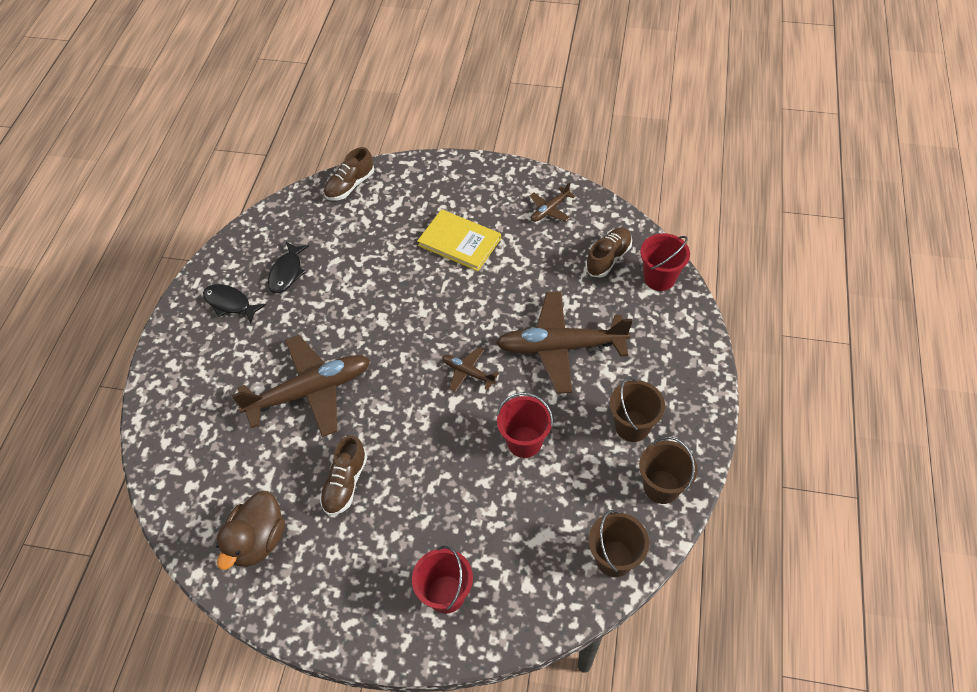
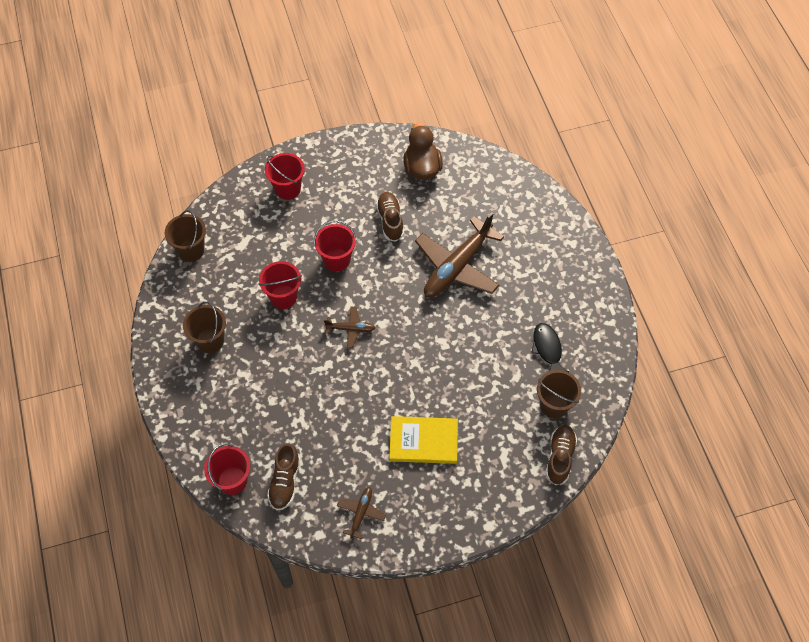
camera: 150 degrees right, 5 degrees up
black fish [203,284,266,324] -> none
brown plane [496,291,633,394] -> none
brown bucket [639,437,698,504] -> brown bucket moved to [537,370,581,418]
none -> red bucket [314,220,356,272]

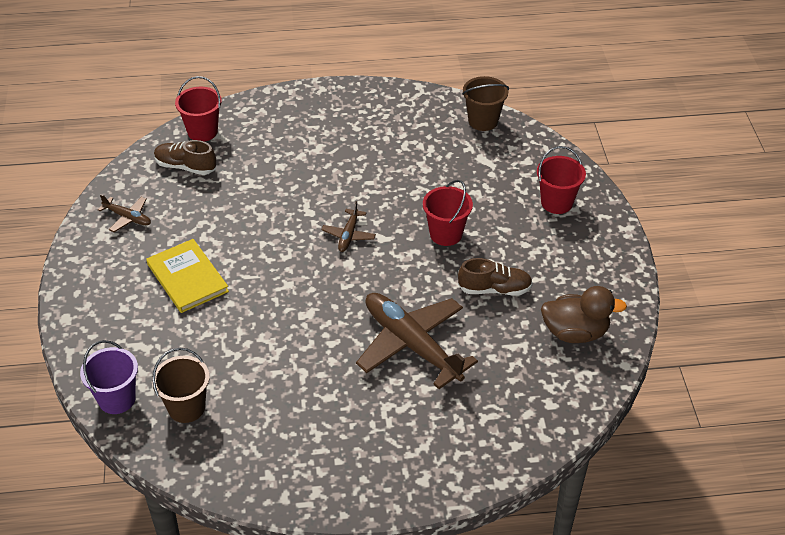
camera: 100 degrees right, 15 degrees down
brown bucket [183,302,226,353] -> none
red bucket [259,261,302,309] -> none
yellow book [389,416,458,464] -> yellow book turned 45 degrees counterclockwise [146,239,229,313]
black fish [531,323,569,372] -> none
brown shoe [546,425,577,485] -> purple bucket [80,340,138,414]

